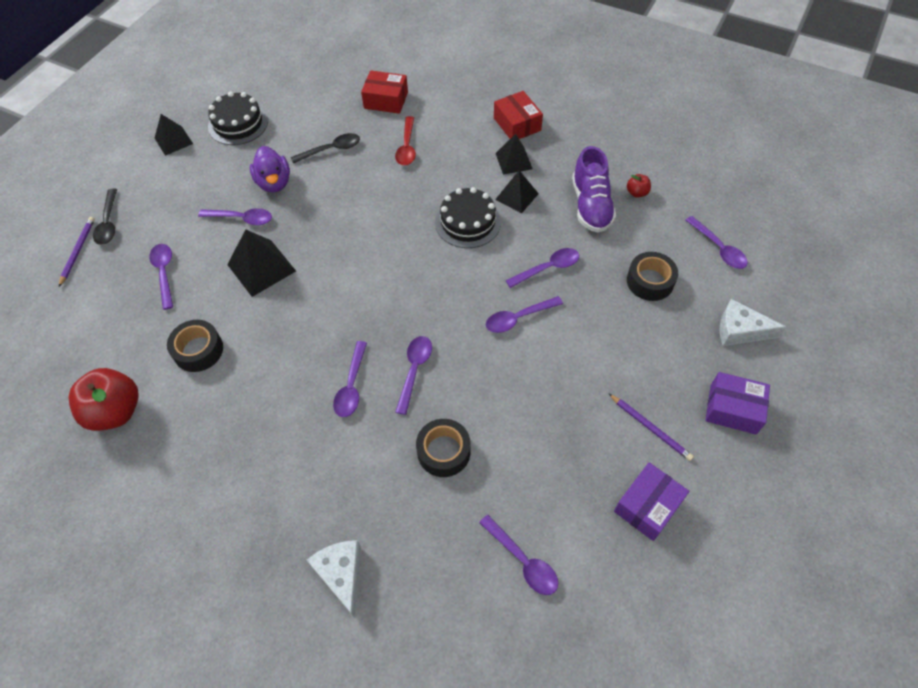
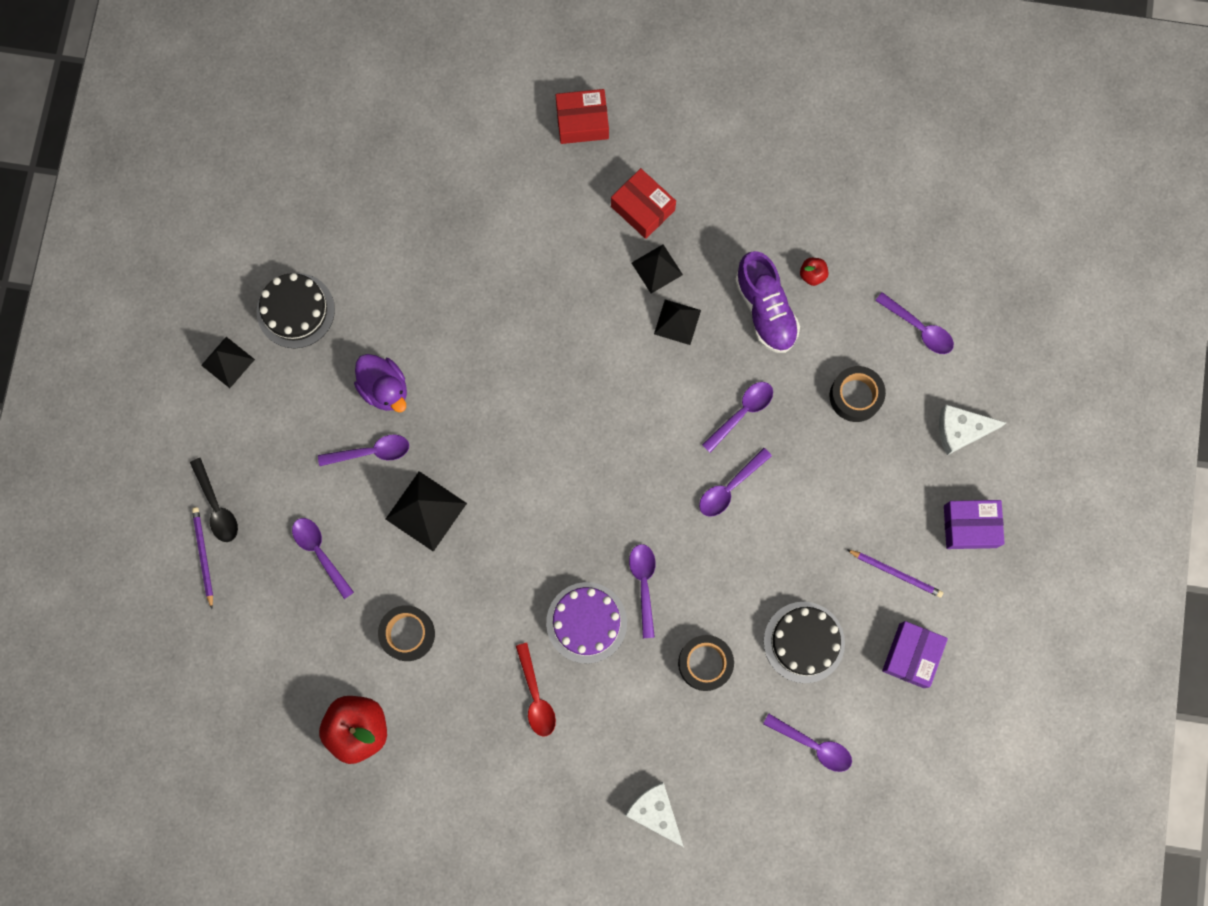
camera: 20 degrees left, 20 degrees up
black spoon [291,133,360,163] -> none
purple spoon [333,341,367,417] -> purple cake [546,582,627,664]
red box [361,70,408,114] -> red box moved to [556,89,609,144]
red spoon [395,116,416,166] -> red spoon moved to [516,643,556,736]
black cake [435,187,501,248] -> black cake moved to [764,602,845,683]

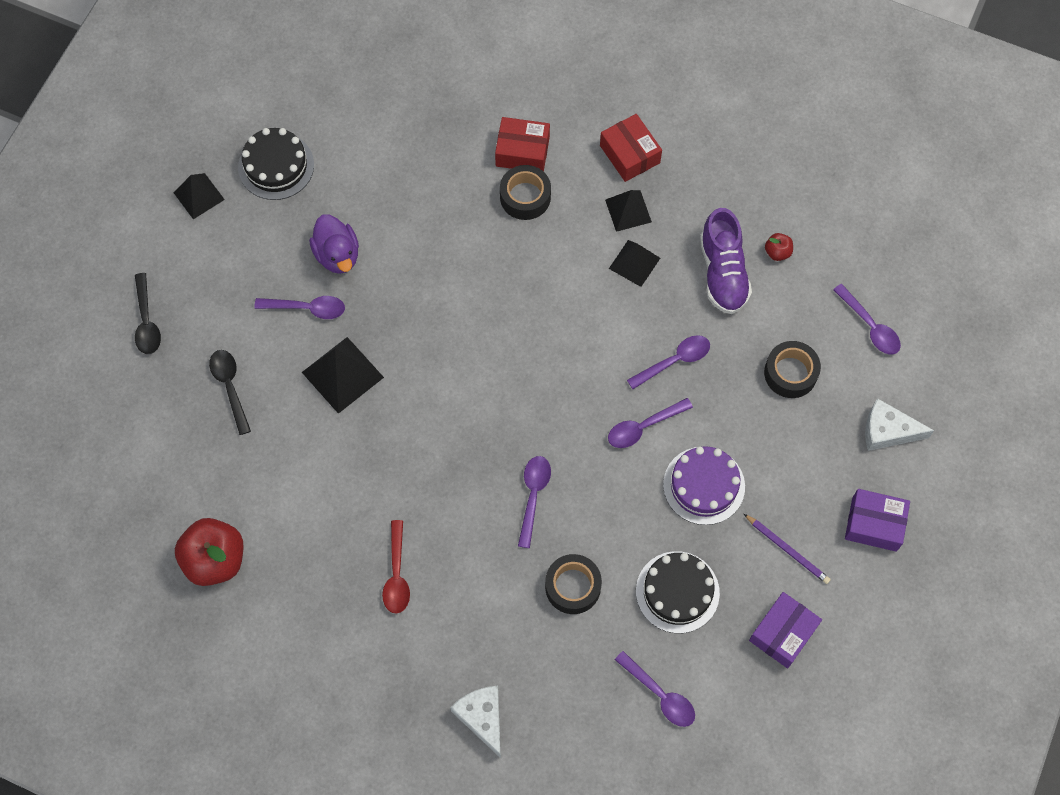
camera: 15 degrees right, 10 degrees down
purple pencil [192,507,213,609] -> none
purple spoon [292,518,354,599] -> black spoon [209,350,251,435]
black tape [378,605,435,661] -> black tape moved to [500,165,551,220]
purple cake [546,582,627,664] -> purple cake moved to [663,446,745,525]
red box [556,89,609,144] -> red box moved to [495,117,550,172]

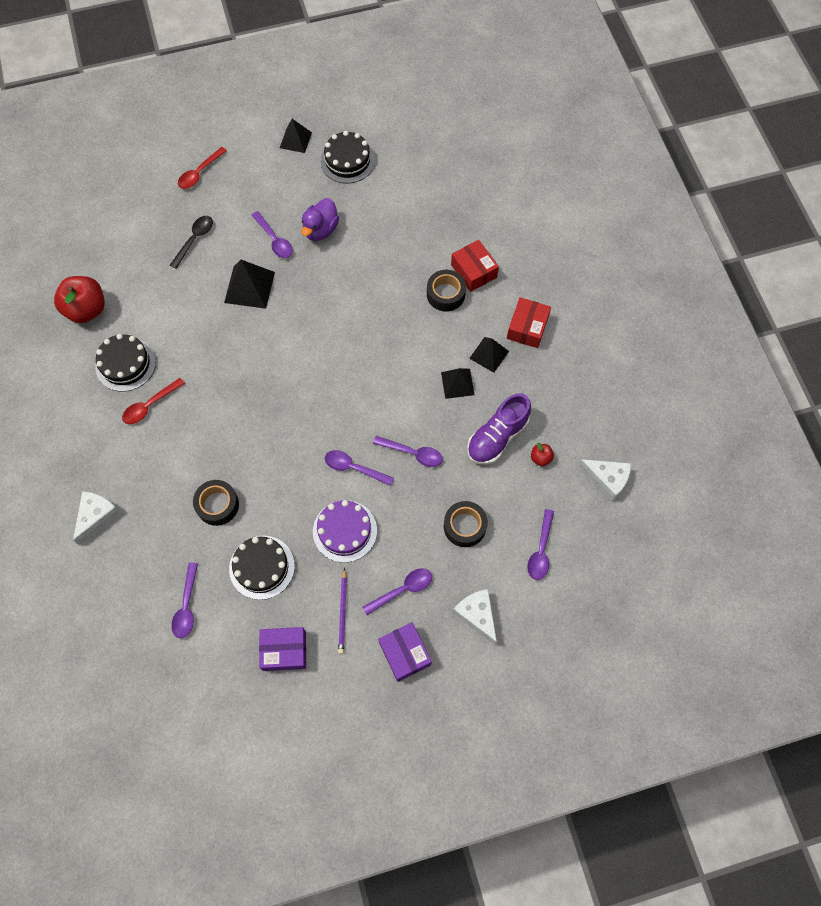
camera: 50 degrees right, 0 degrees up
black spoon [135,273,161,354] -> red spoon [178,147,227,189]
purple spoon [518,456,551,548] -> purple spoon moved to [362,568,432,615]
none -> black cake [95,334,156,392]
none -> white cheese [578,459,631,501]

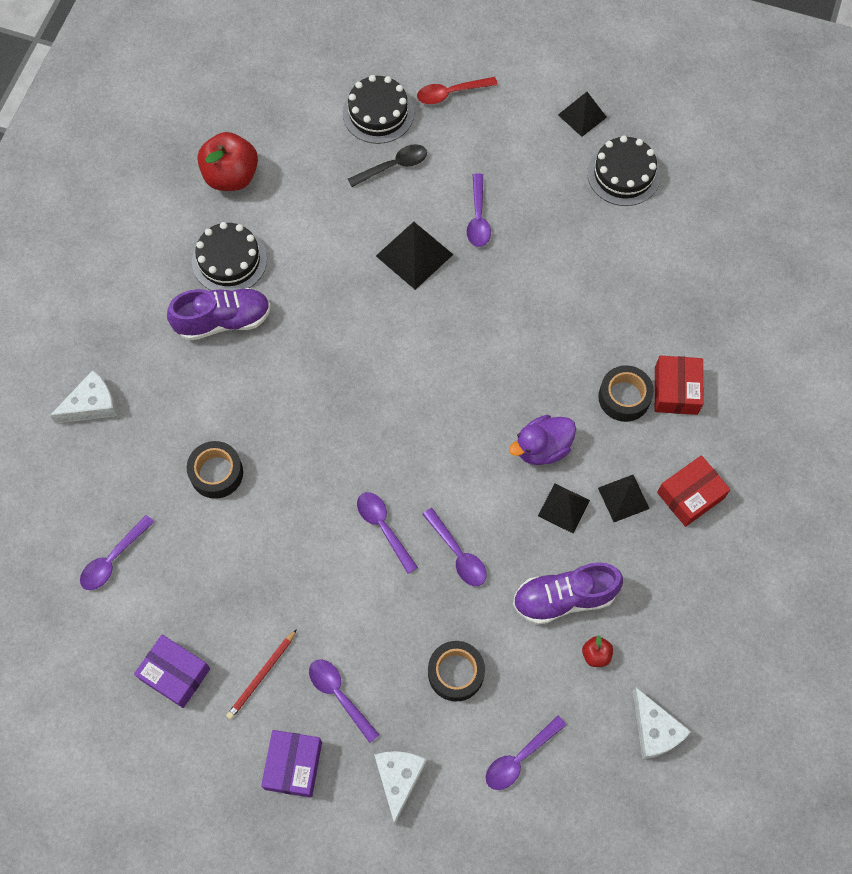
camera: 35 degrees right, 0 degrees up
red spoon [122,378,185,424] -> purple shoe [167,288,271,341]
black cake [229,536,295,600] -> black cake moved to [343,75,414,144]
purple duck [301,198,339,241] -> purple duck moved to [509,415,576,465]
purple cake [313,500,377,563] -> none
purple pencil [338,568,347,654] -> red pencil [226,629,297,719]
purple spoon [362,568,432,615] -> purple spoon turned 135 degrees counterclockwise [309,659,379,743]

